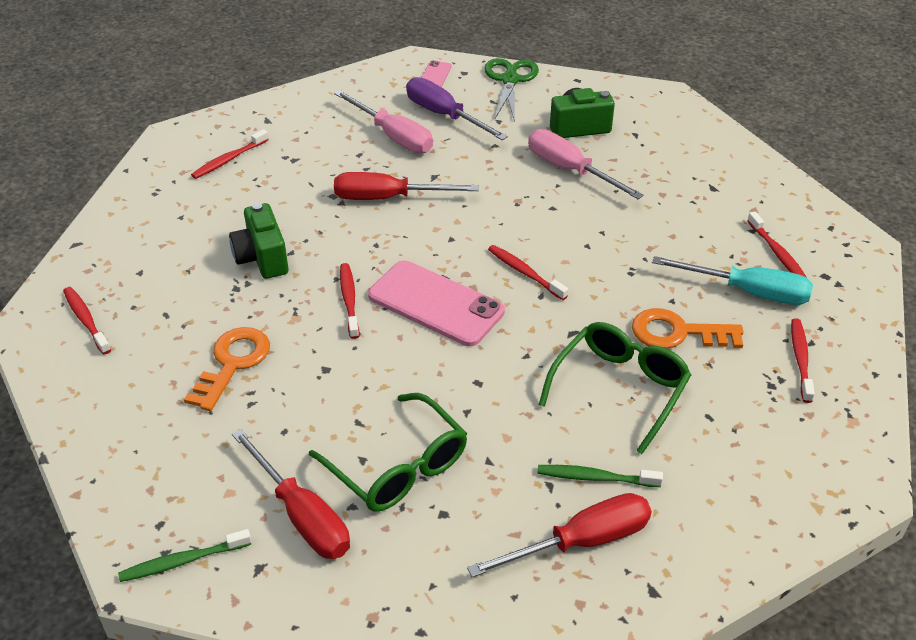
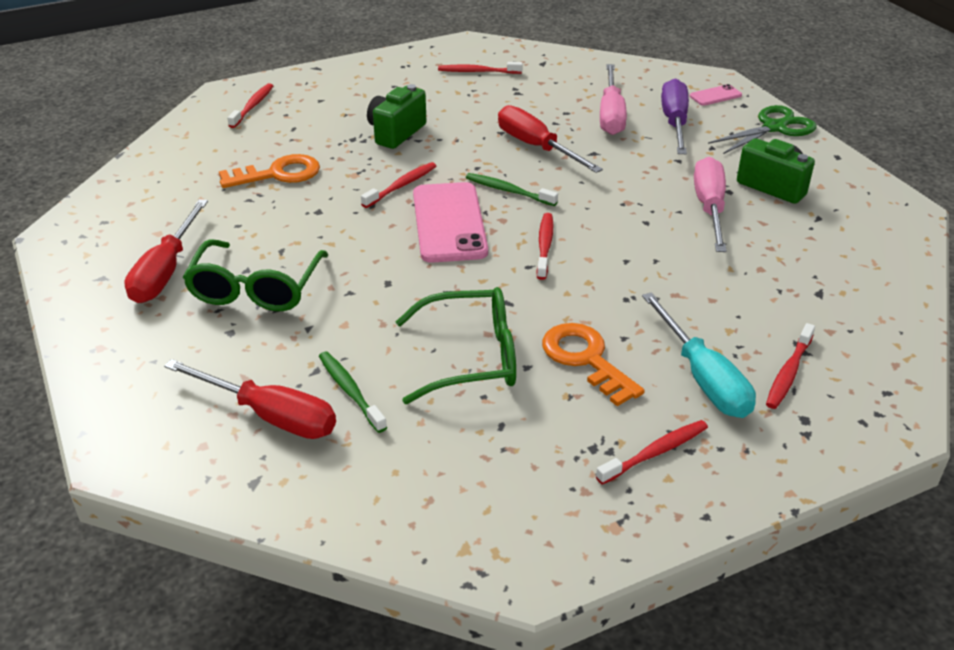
camera: 50 degrees right, 5 degrees down
green toothbrush [118,529,251,582] -> green toothbrush moved to [466,173,558,206]

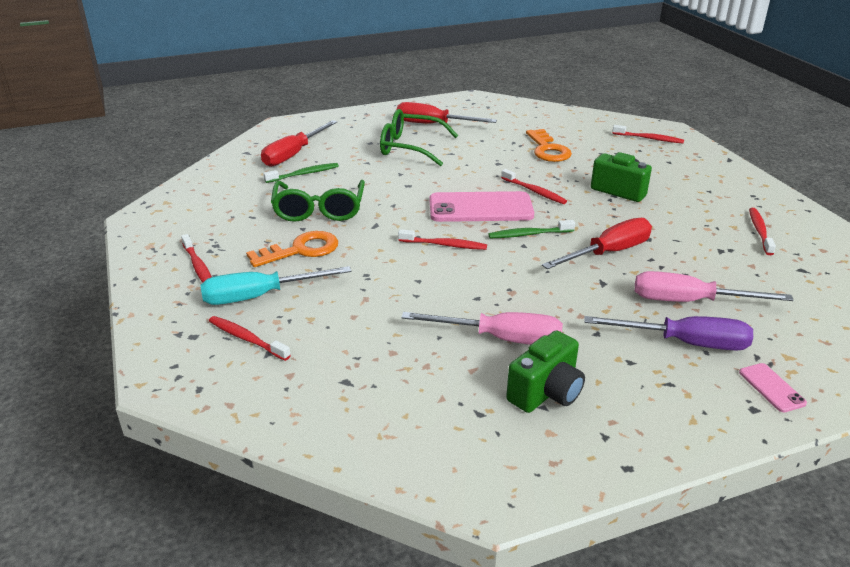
camera: 95 degrees right, 5 degrees down
green toothbrush [466,173,558,206] -> green toothbrush turned 135 degrees counterclockwise [488,220,575,238]
green scissors [708,105,816,154] -> none

